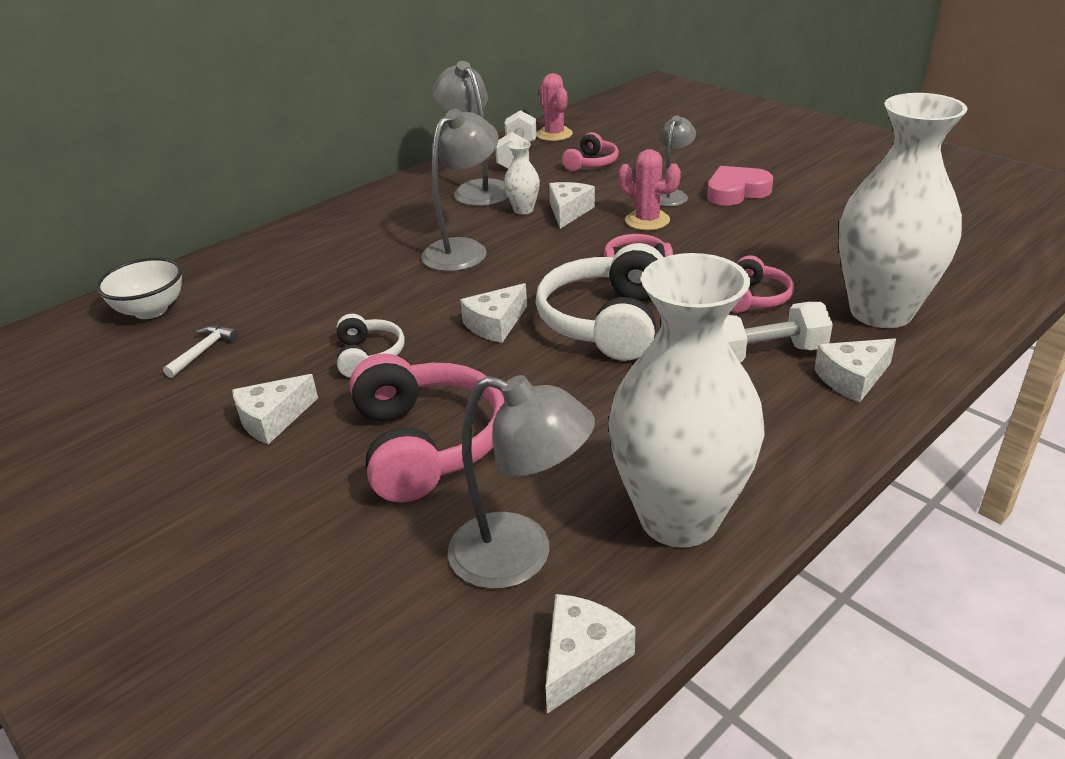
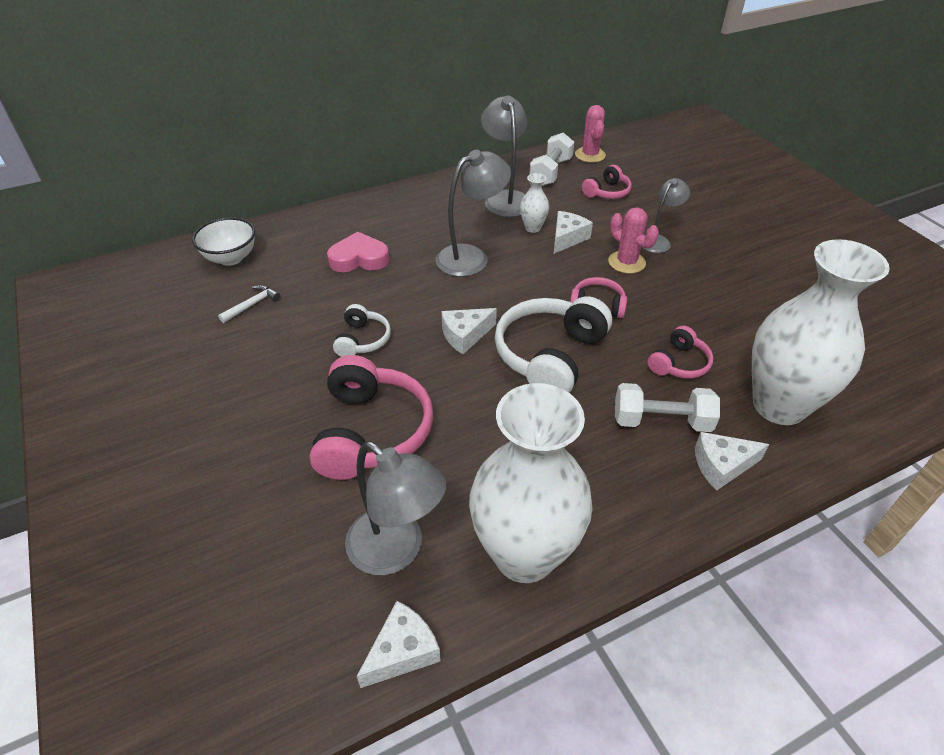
camera: 15 degrees right, 10 degrees up
white cheese [232,374,318,444] -> none
pink heart [707,166,773,206] -> pink heart moved to [327,232,389,272]

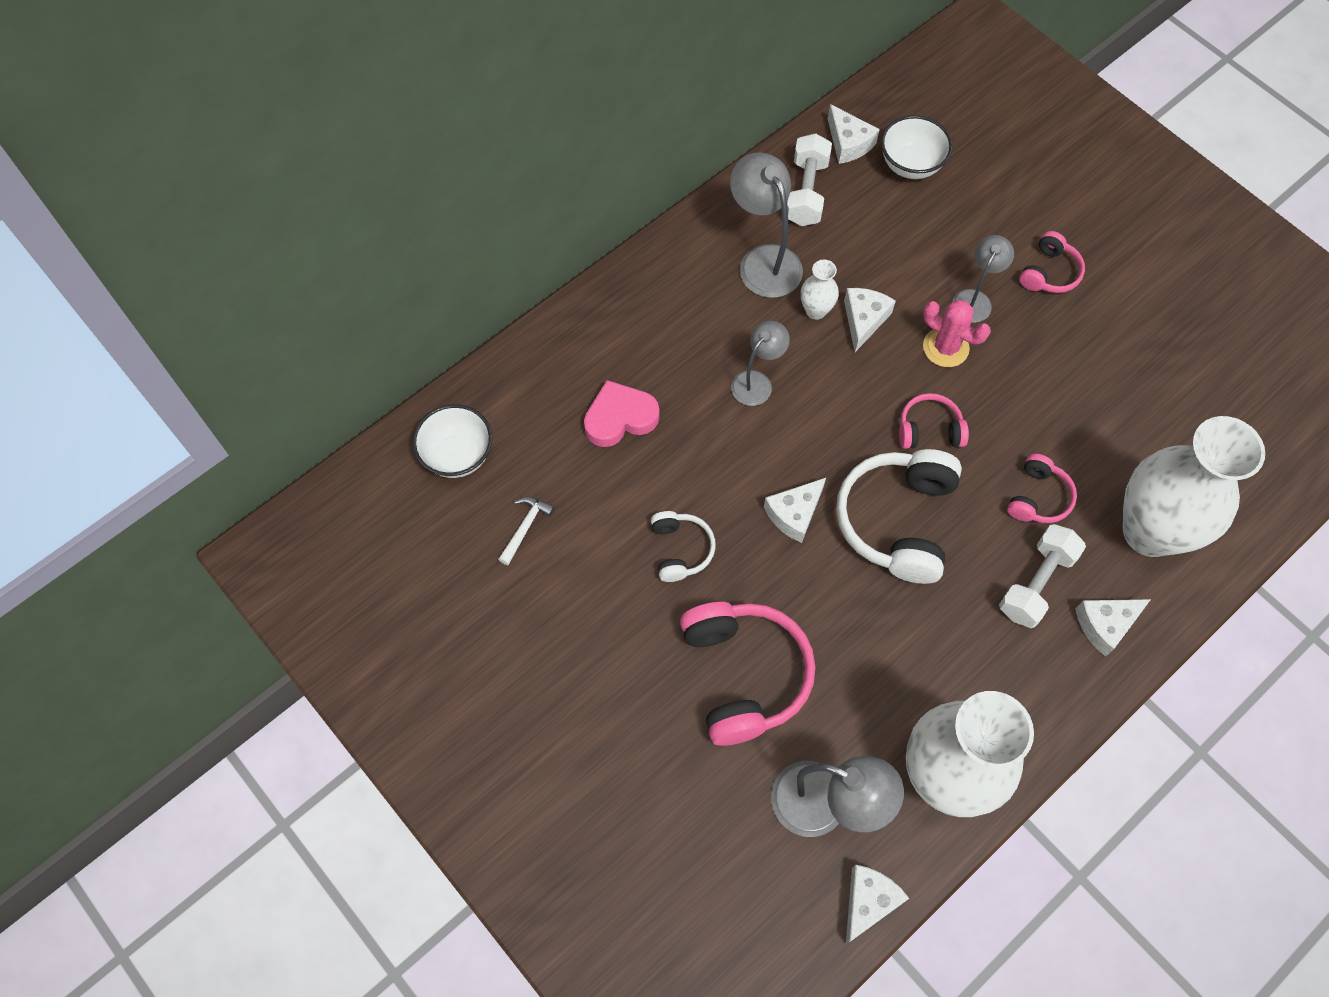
camera: 15 degrees left, 20 degrees up
grey lamp [435,150,511,277] -> grey lamp [731,321,790,406], size x0.62
pink cactus [575,105,606,163] -> white cheese [828,104,880,164]
pink headphones [582,165,632,199] -> pink headphones moved to [1019,231,1085,293]
white dumbbell [615,383,720,432] -> white dumbbell turned 45 degrees counterclockwise [999,524,1086,628]
none -> white bowl [881,115,953,179]

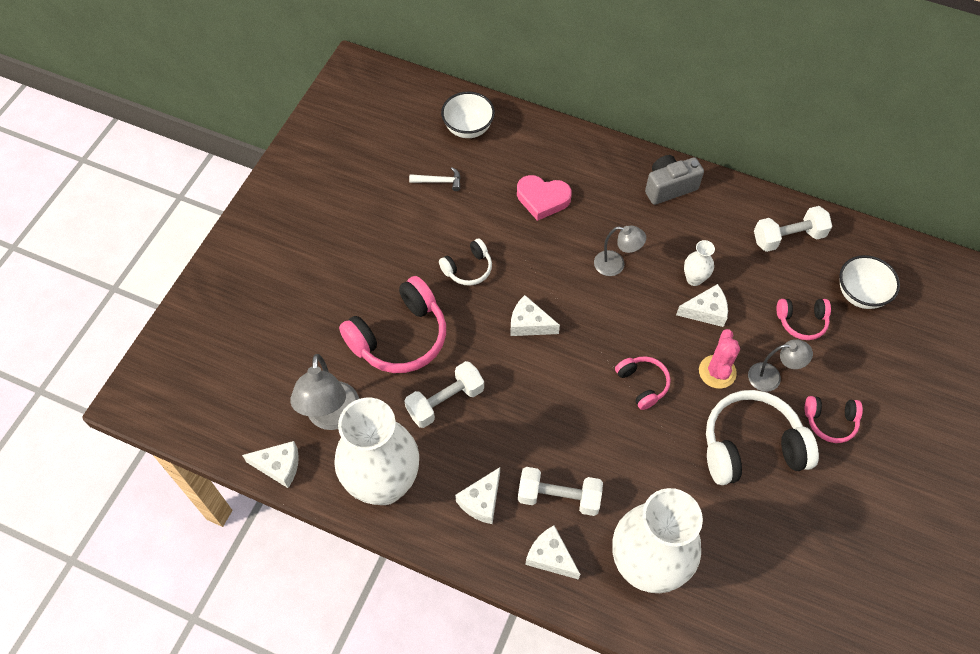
camera: 65 degrees right, 5 degrees down
pink heart [584,380,660,447] -> pink heart turned 150 degrees clockwise [517,175,572,221]
grey lamp [730,152,803,298] -> none
white cheese [828,104,880,164] -> white cheese moved to [455,467,500,524]
white headphones [836,449,962,584] -> white headphones moved to [706,390,819,485]
pink headphones [1007,454,1077,523] -> pink headphones moved to [777,299,831,340]
none -> white dumbbell [405,361,484,428]
none -> grey camera [645,155,704,205]

